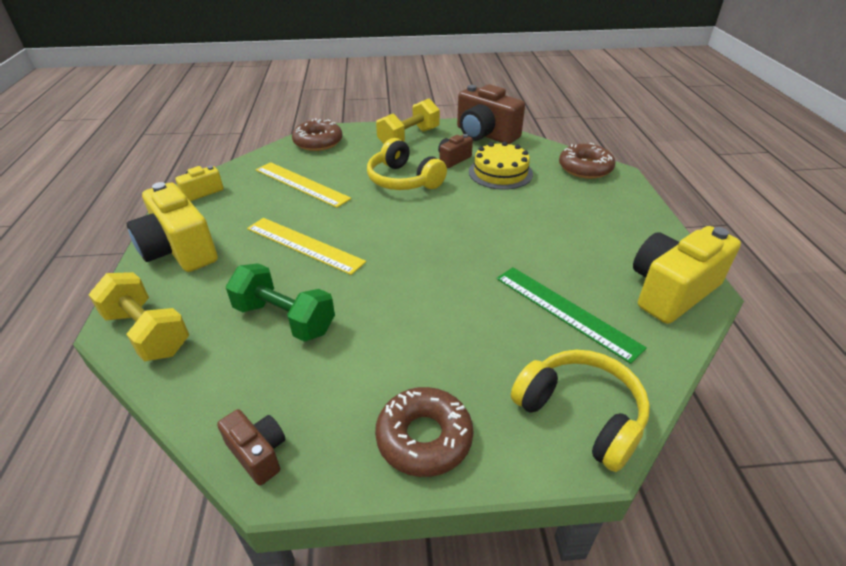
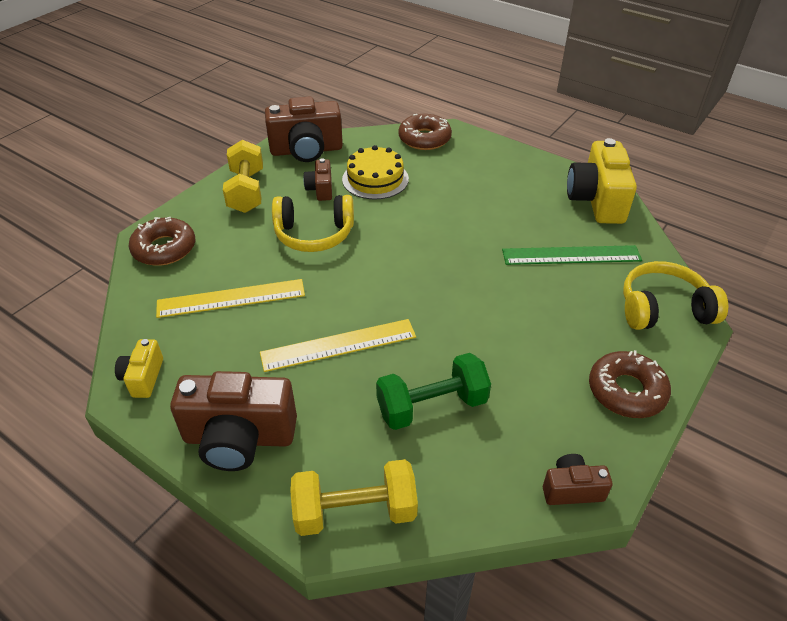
camera: 50 degrees left, 5 degrees up
yellow camera [127,182,218,272] -> brown camera [170,371,297,471]

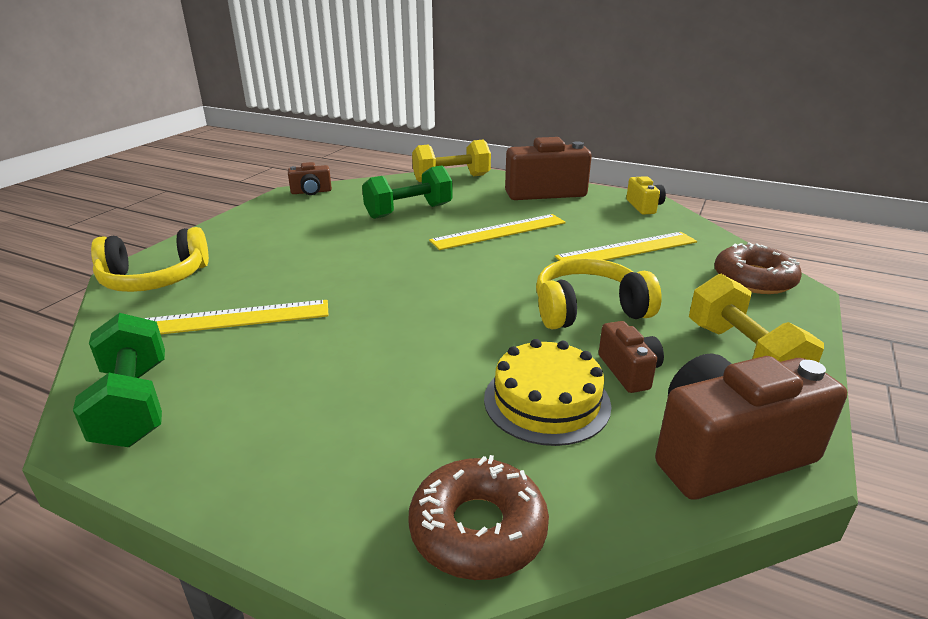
camera: 170 degrees right, 15 degrees down
green ruler [502,245,642,265] -> yellow ruler [144,300,328,334]
yellow camera [567,138,637,224] -> green dumbbell [73,313,165,447]
brown donut [589,350,671,418] -> none

